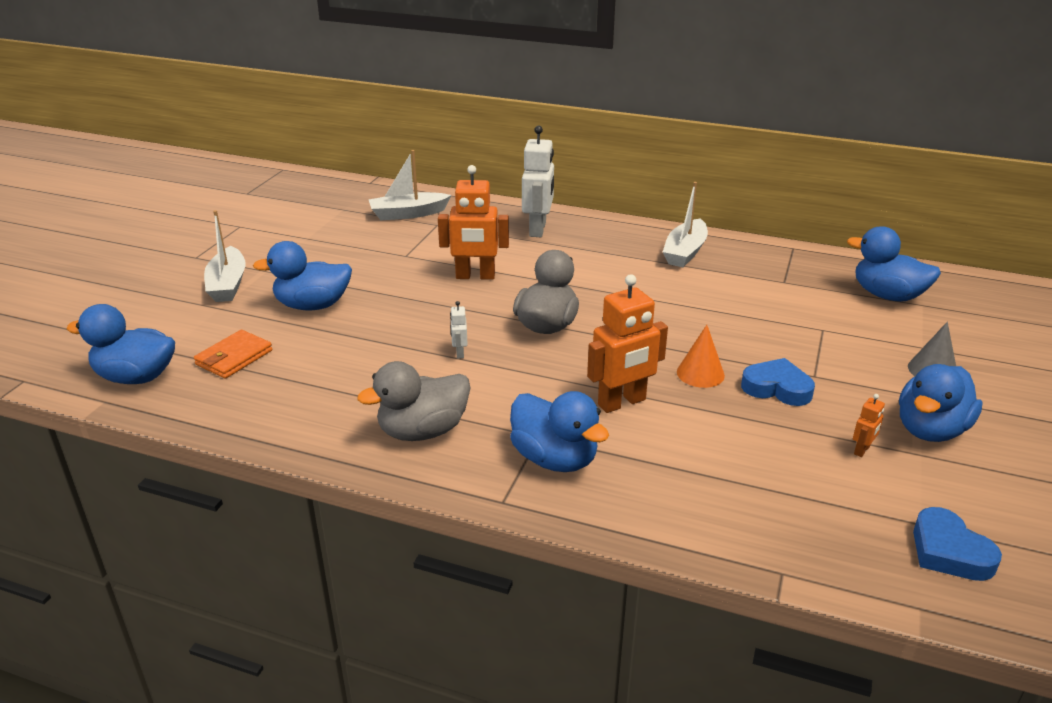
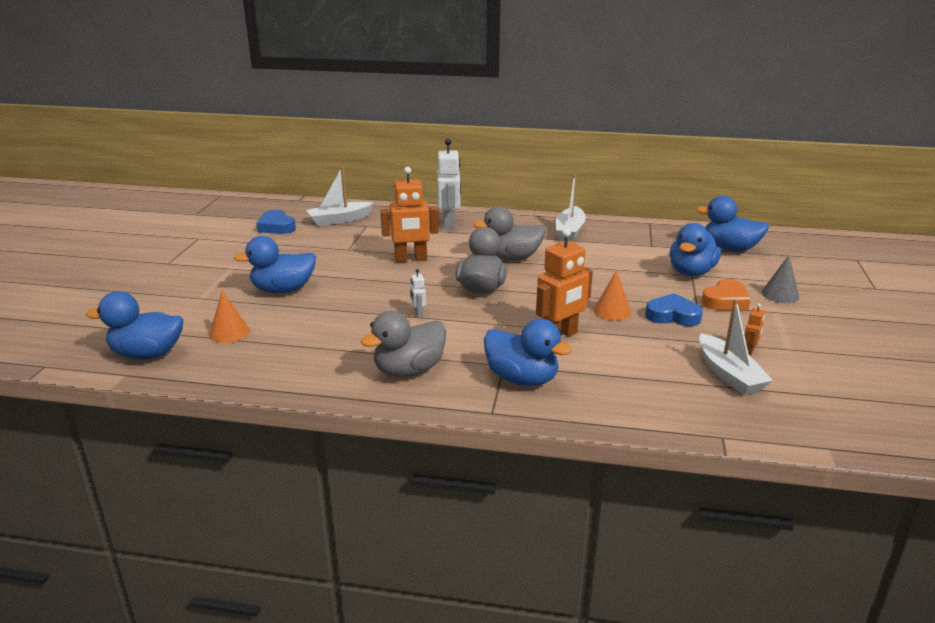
camera: 10 degrees left, 5 degrees down
orange wallet [194,330,272,379] -> orange cone [209,290,250,343]
white boat [204,210,246,302] -> white boat moved to [699,299,773,395]
blue duck [899,364,983,442] -> blue duck moved to [670,223,721,276]
blue heart [913,507,1002,581] -> blue heart moved to [256,210,296,234]
none -> grey duck [473,206,545,261]
none -> orange heart [701,279,751,310]

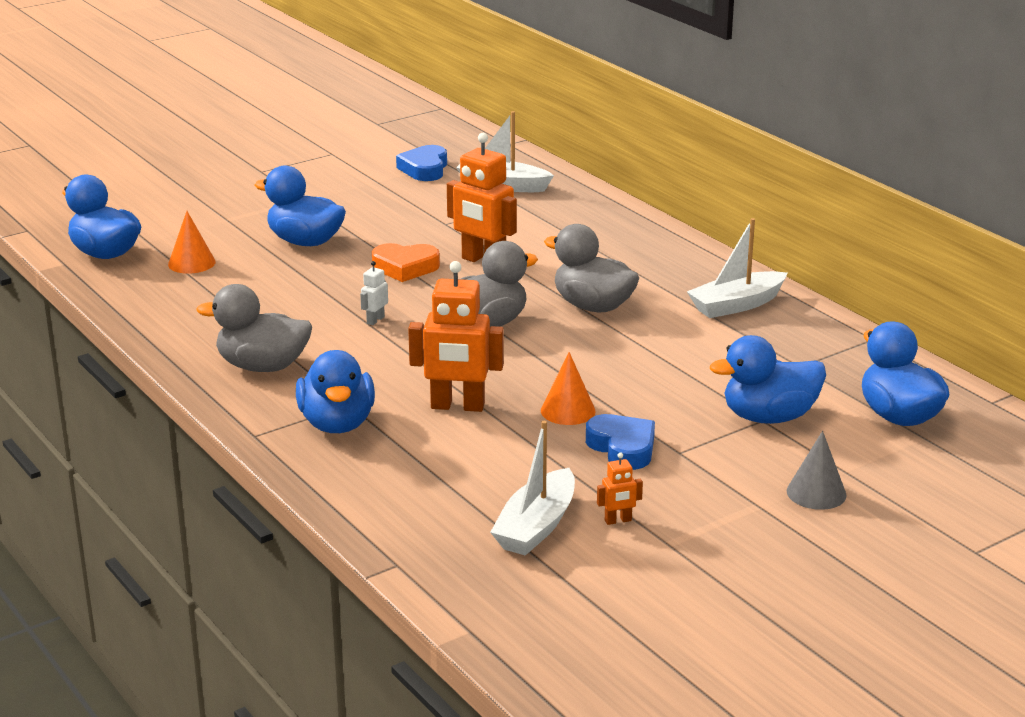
camera: 45 degrees right, 0 degrees up
white robot [437,139,461,229] -> none
orange heart [701,279,751,310] -> orange heart moved to [372,243,440,282]

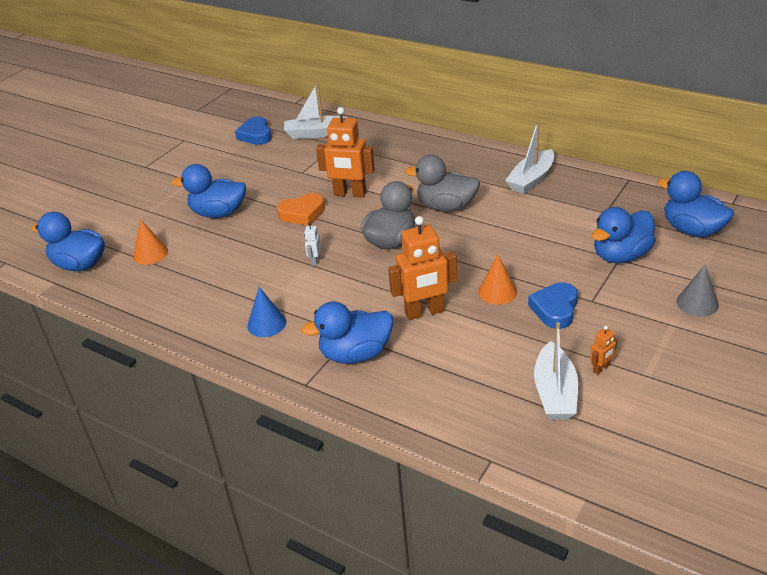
camera: 20 degrees left, 10 degrees up
grey duck [196,284,312,372] -> blue cone [247,287,286,337]
blue duck [296,350,375,433] -> blue duck turned 105 degrees clockwise [301,301,393,364]
blue heart [586,414,655,470] -> blue heart turned 105 degrees counterclockwise [528,282,578,329]

